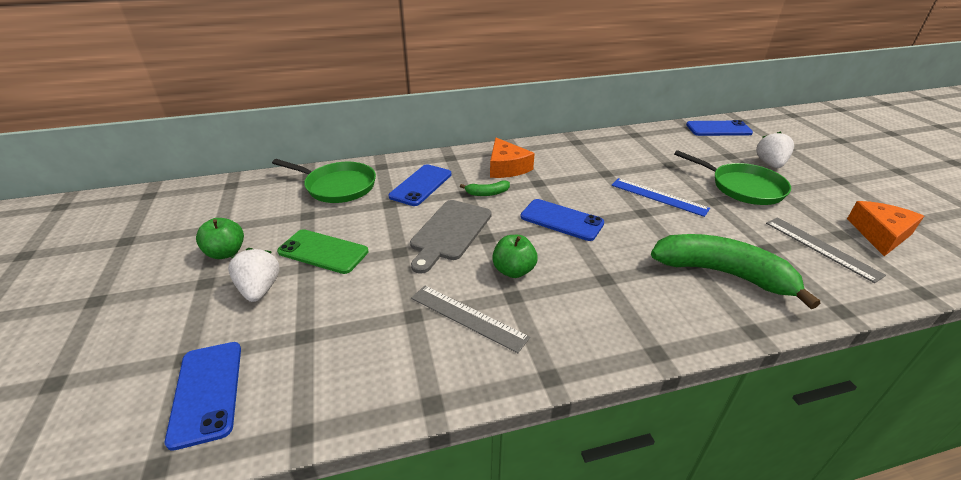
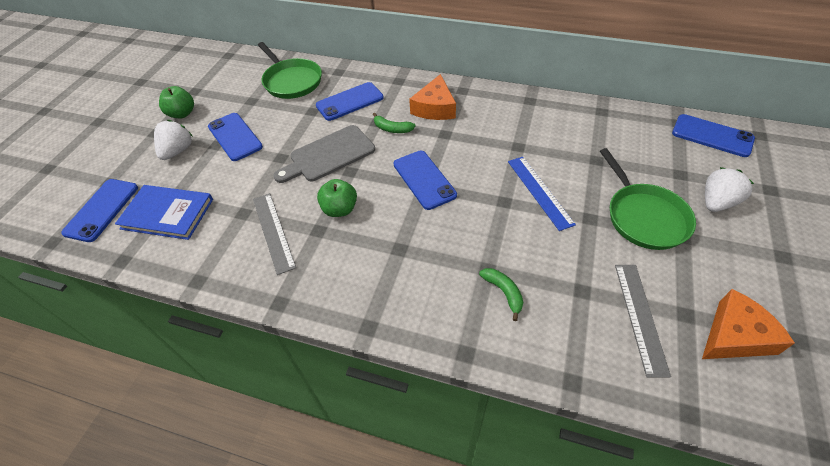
camera: 35 degrees right, 15 degrees up
green phone [277,229,368,274] -> blue phone [208,113,263,161]
green banana [651,234,820,309] -> green banana [479,268,523,321], size x0.43
none -> blue book [115,185,213,240]

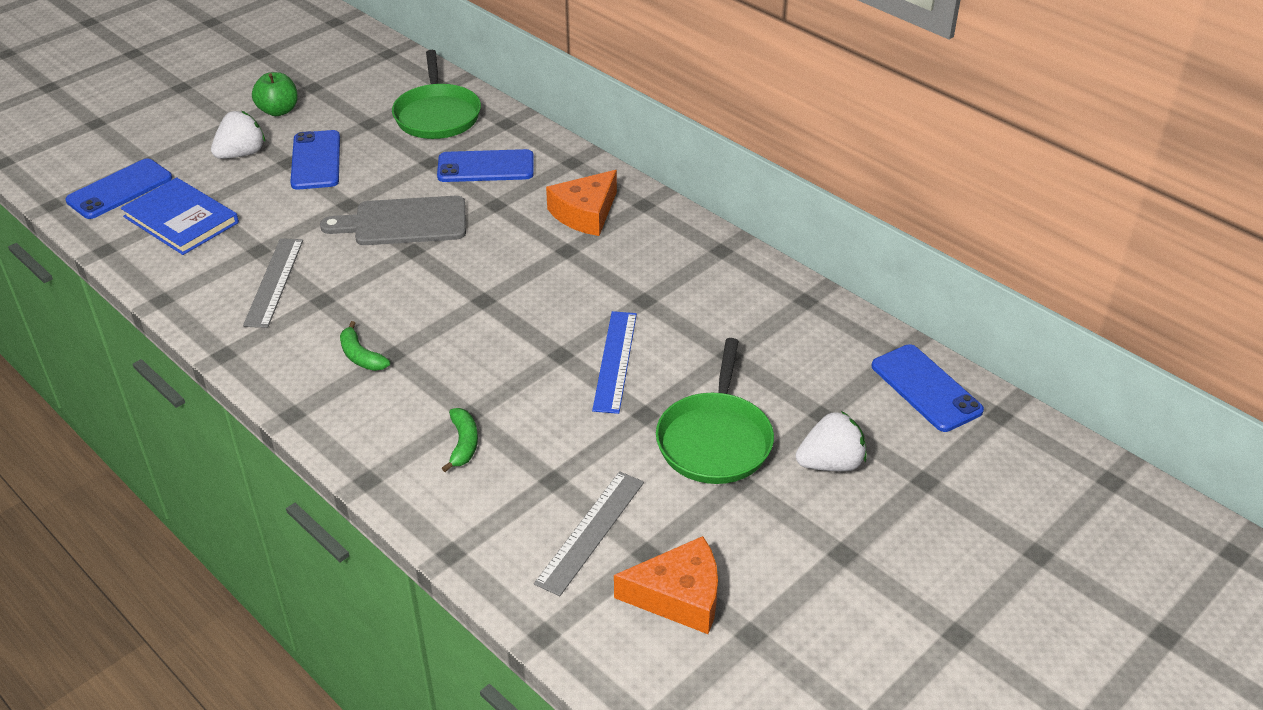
camera: 25 degrees right, 10 degrees down
green apple [317,179,357,217] -> none
green banana [373,113,415,133] -> green banana moved to [340,321,390,371]
blue phone [393,151,457,210] -> none

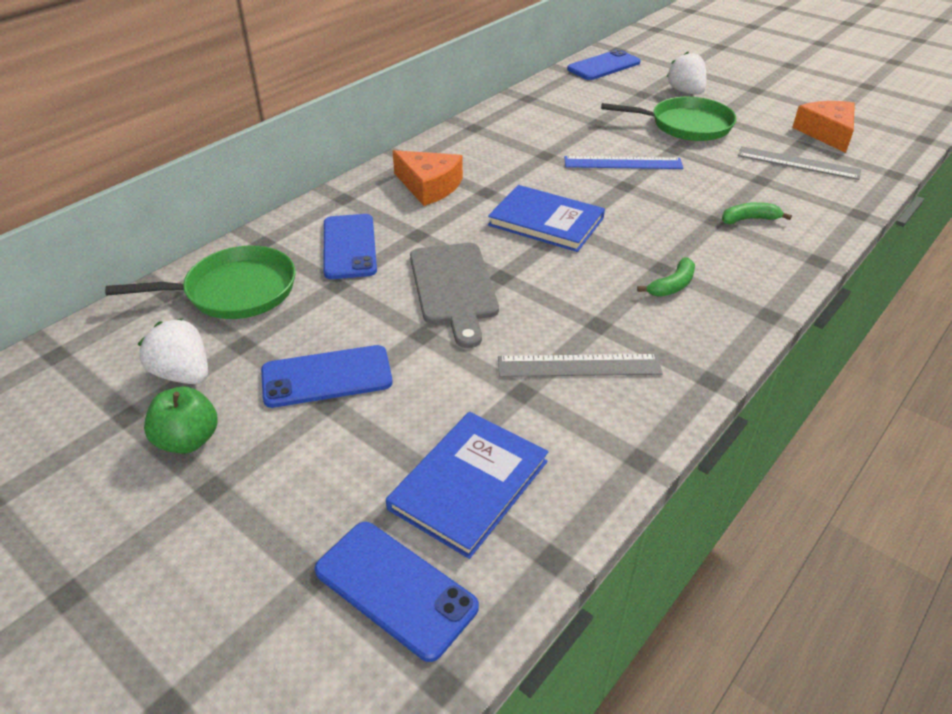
camera: 95 degrees left, 0 degrees up
white strawberry [211,111,265,159] -> white strawberry moved to [138,318,208,384]
none -> blue book [488,185,605,252]

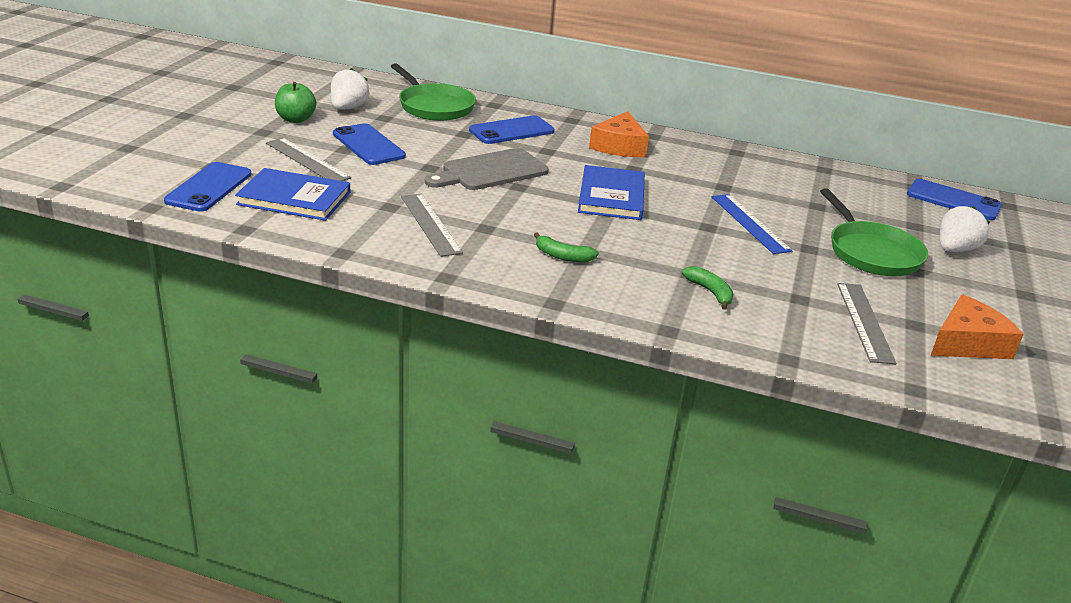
camera: 65 degrees right, 10 degrees down
none -> grey ruler [266,138,351,181]

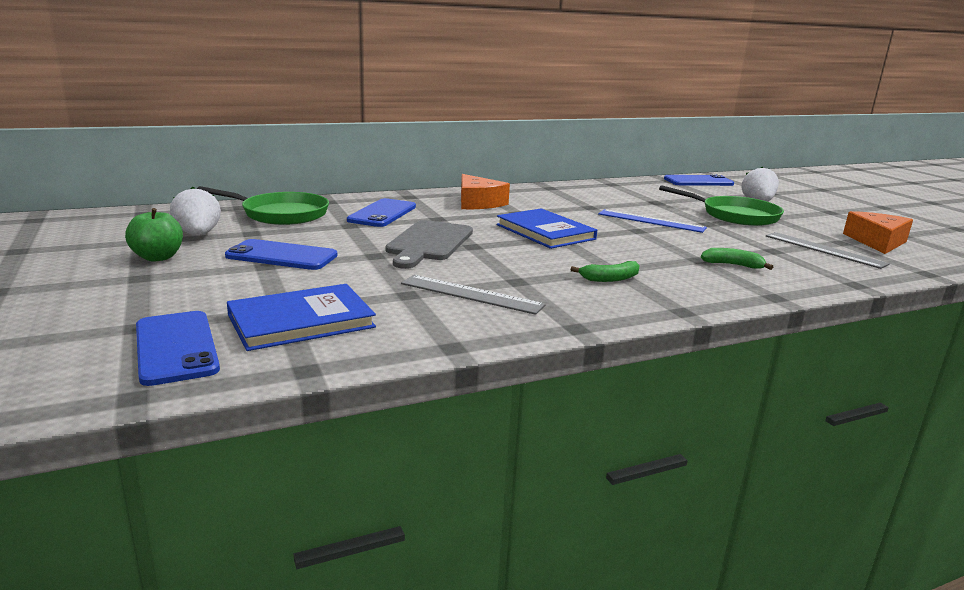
camera: 40 degrees left, 10 degrees down
grey ruler [266,138,351,181] -> none

